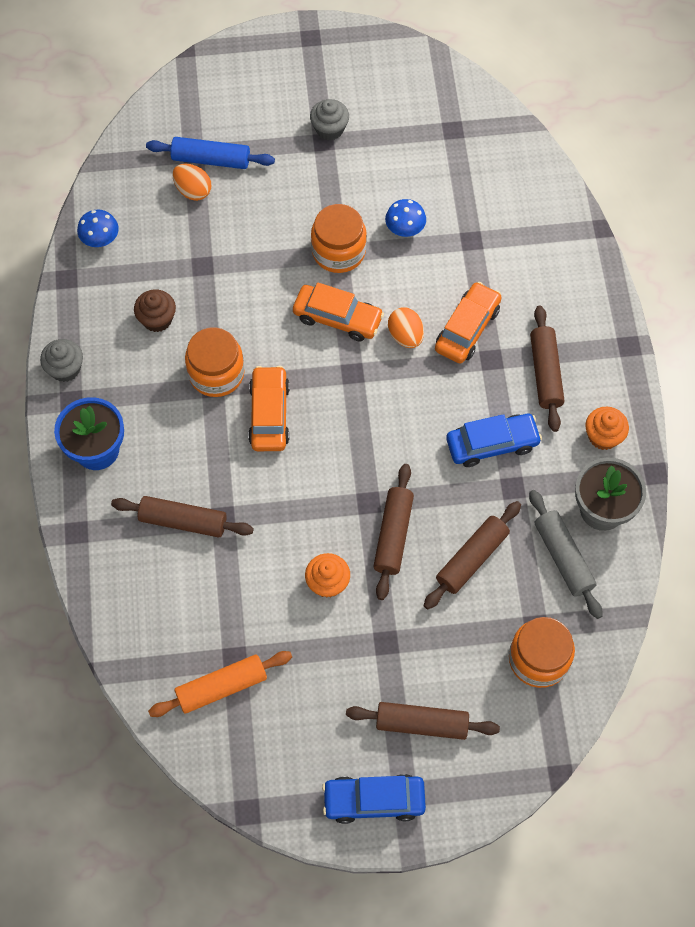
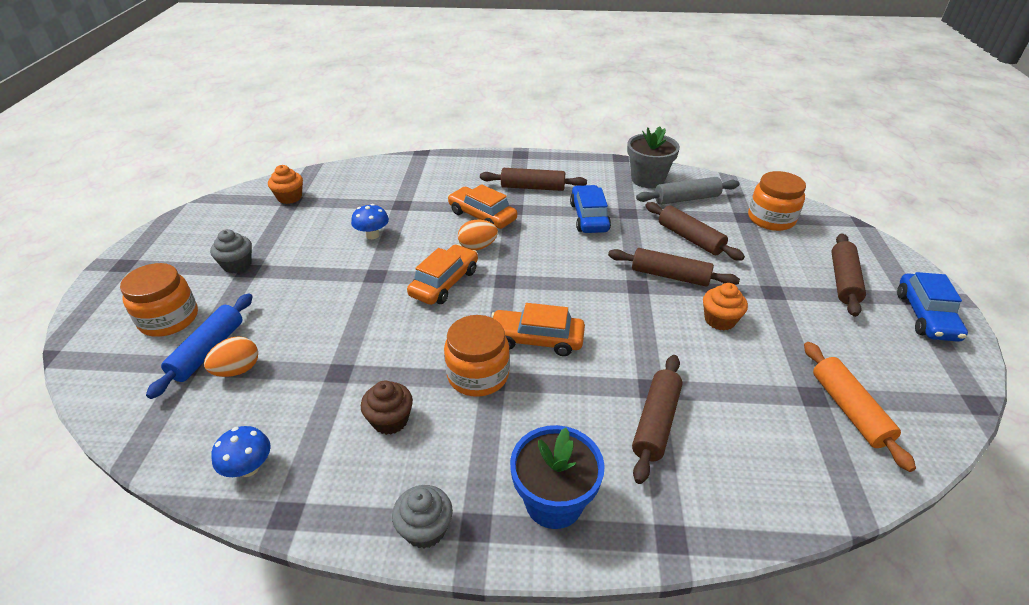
camera: 80 degrees left, 25 degrees down
orange jar [311,204,367,273] -> orange jar moved to [120,263,198,337]
orange cupcake [585,407,629,450] -> orange cupcake moved to [268,165,303,204]

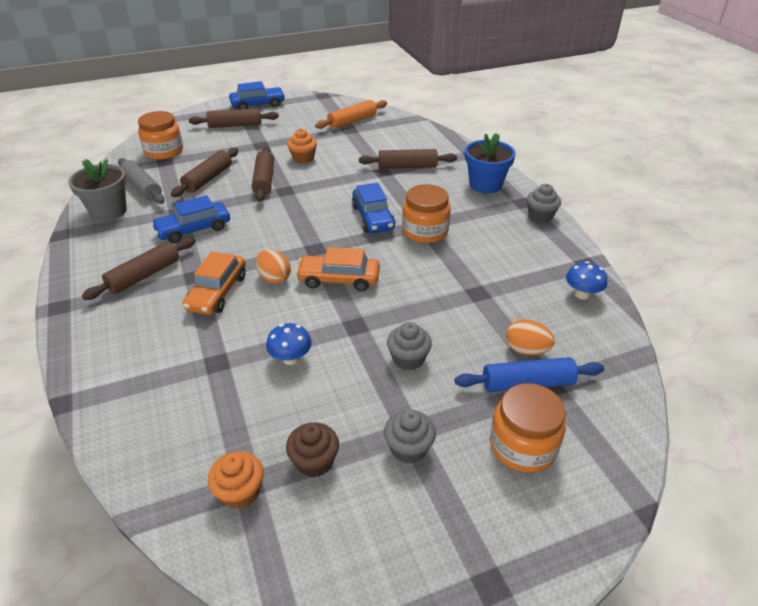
camera: 115 degrees left, 0 degrees up
brown cupcake [361,381,413,435] -> brown cupcake moved to [286,423,339,477]
brown rolling pin [480,168,587,191] -> brown rolling pin turned 60 degrees clockwise [82,237,195,300]
orange car [492,303,585,356] -> blue car [352,183,395,233]
none -> grey cupcake [387,322,432,370]

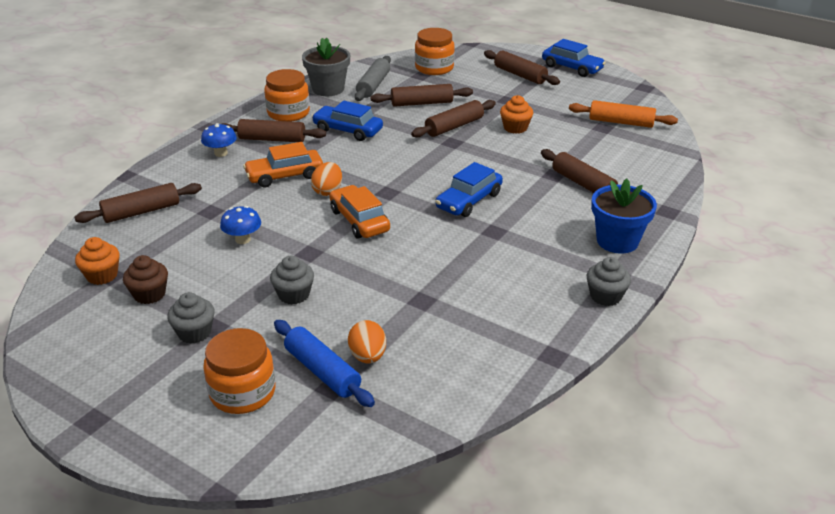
camera: 55 degrees right, 5 degrees down
orange jar [402,184,451,243] -> orange jar moved to [264,69,310,122]
blue mushroom [566,261,607,300] -> blue mushroom moved to [201,123,237,157]
none -> brown rolling pin [74,183,202,223]

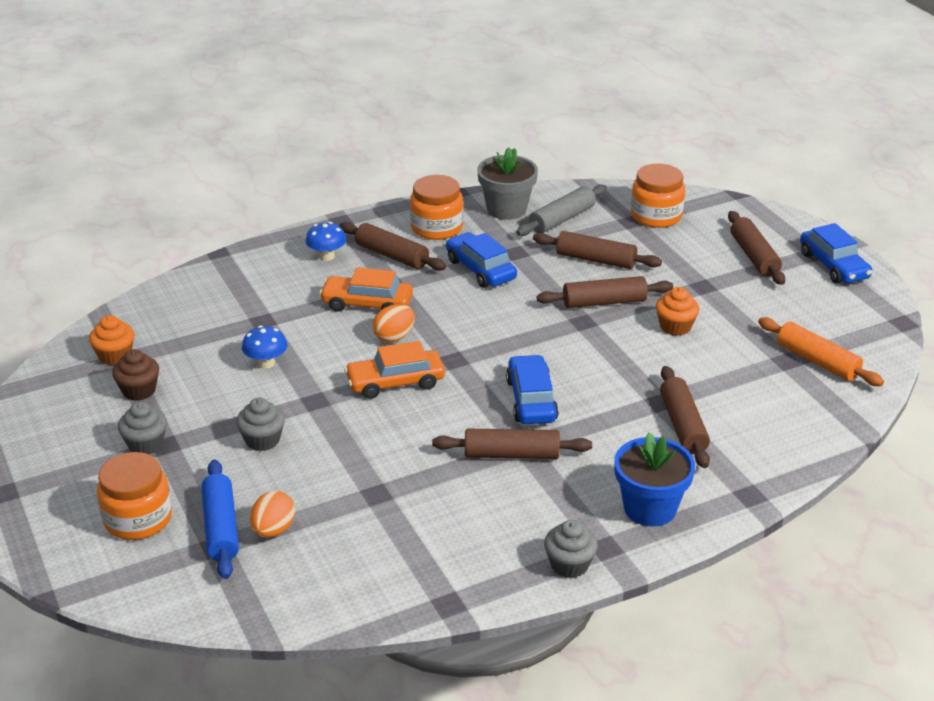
camera: 30 degrees right, 0 degrees up
brown rolling pin [74,183,202,223] -> brown rolling pin moved to [432,429,592,459]
orange car [329,185,390,239] -> orange car turned 105 degrees counterclockwise [344,341,445,399]
blue car [435,162,503,217] -> blue car turned 105 degrees clockwise [506,355,559,424]

